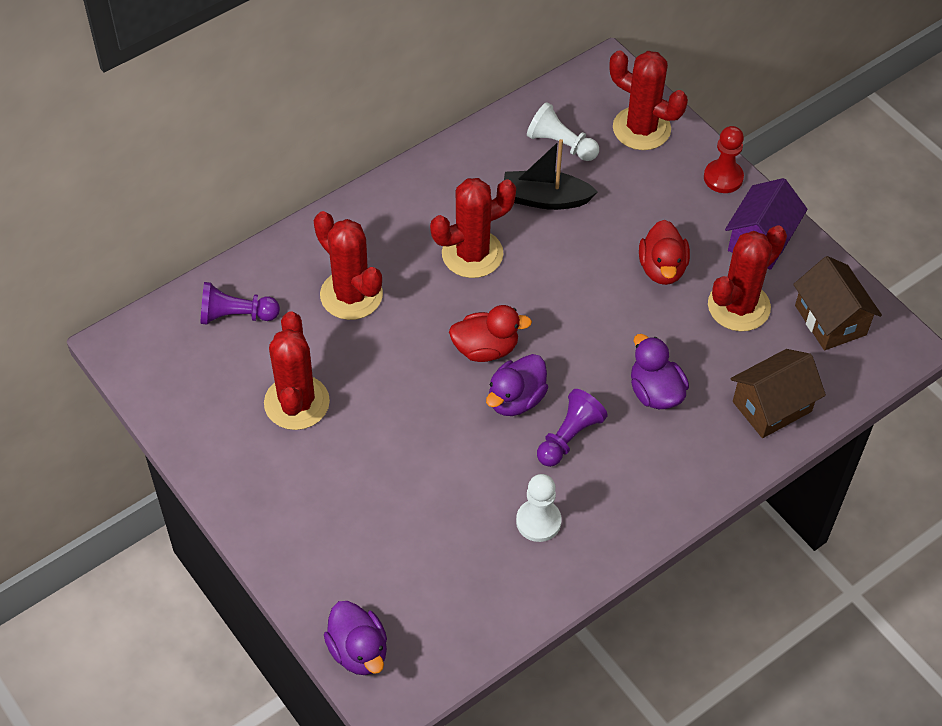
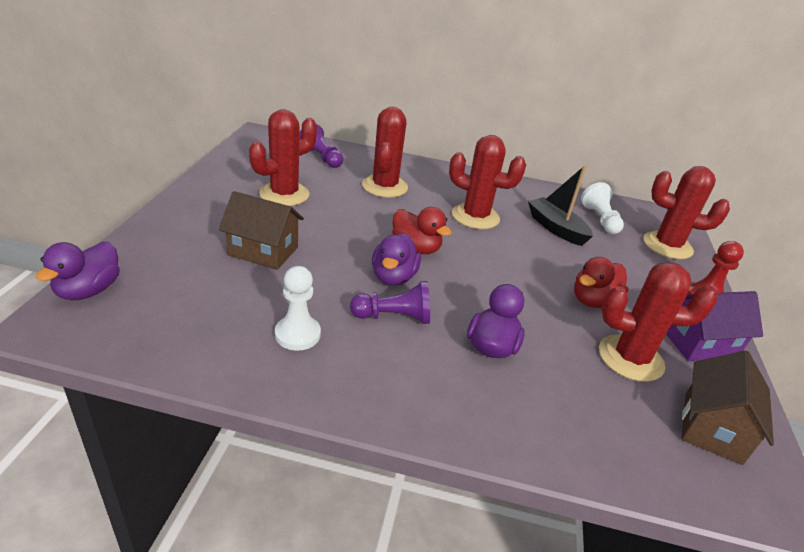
camera: 45 degrees right, 20 degrees down
purple duck [486,354,548,416] -> purple duck turned 75 degrees counterclockwise [372,233,421,286]
red cactus [610,50,688,150] -> red cactus turned 60 degrees counterclockwise [643,166,730,259]
brown house [730,349,826,438] -> brown house moved to [219,191,304,270]

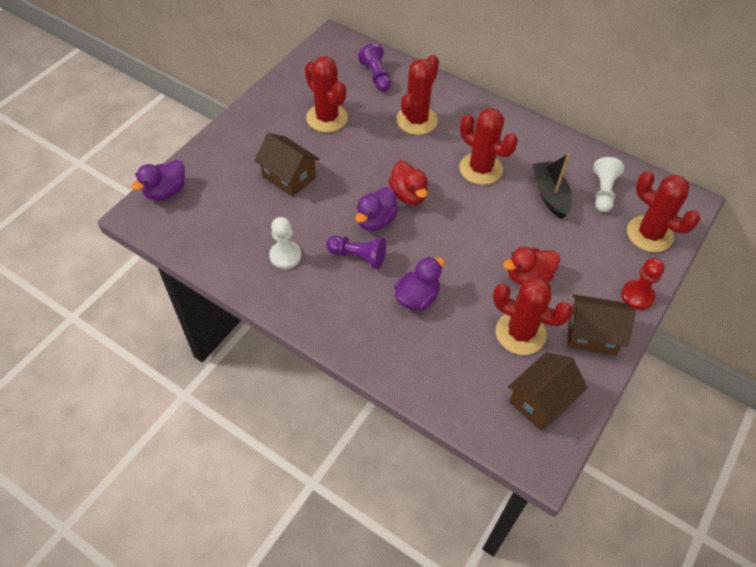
camera: 25 degrees right, 20 degrees up
red cactus [249,109,317,206] -> red cactus turned 75 degrees clockwise [305,56,348,133]
purple house [666,291,763,361] -> brown house [567,294,636,355]

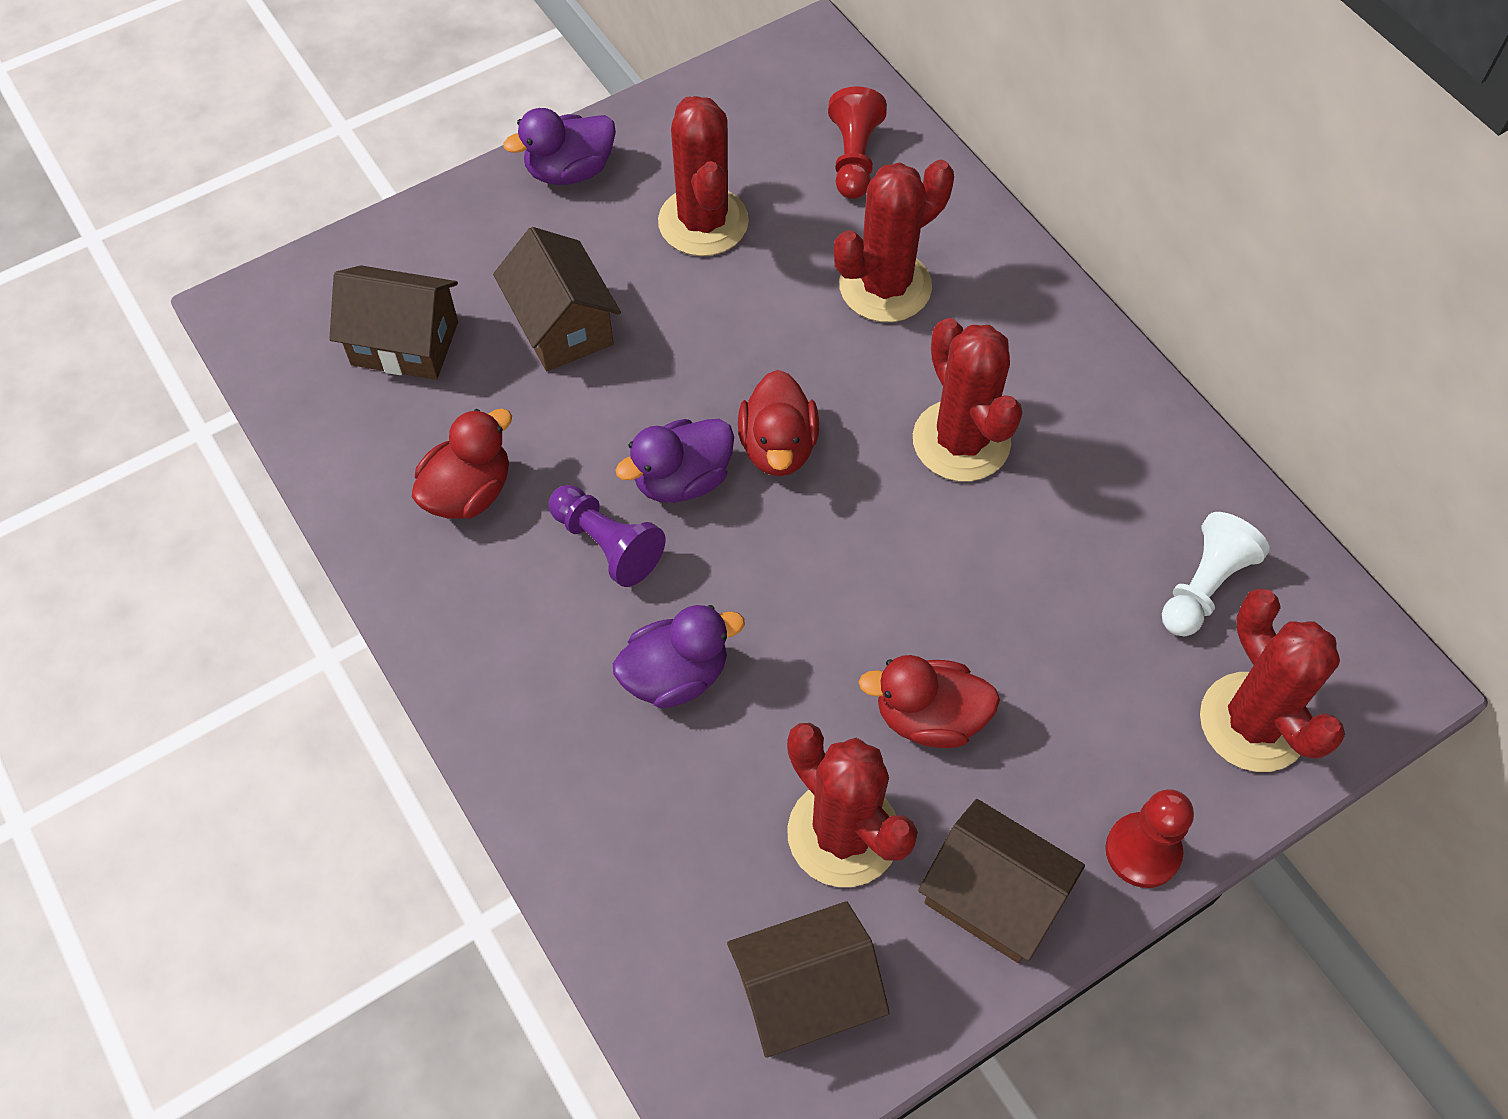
camera: 25 degrees right, 5 degrees up
purple duck [132,160,185,201] -> purple duck moved to [503,108,616,185]
white pawn [269,217,301,269] -> red duck [412,409,512,519]
purple pawn [358,43,391,92] -> red pawn [828,86,887,199]
black boat [532,153,572,219] -> none
none -> brown house [329,265,458,380]

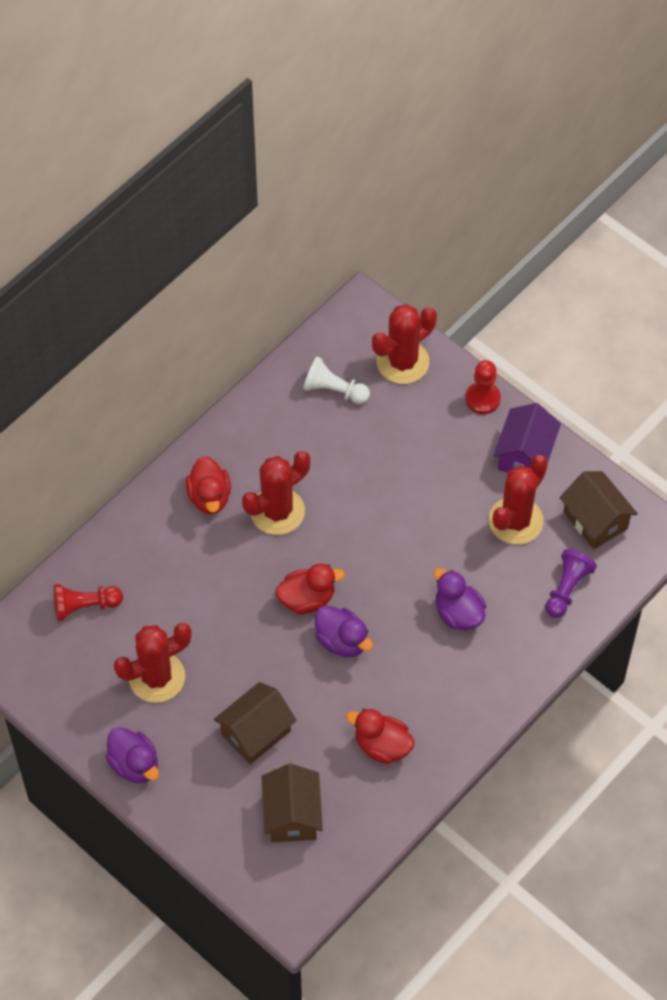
camera: 105 degrees left, 0 degrees up
purple pawn [549,485,665,587] -> purple pawn moved to [545,549,597,618]
red cactus [834,160,954,322] -> none
red duck [859,655,1000,748] -> red duck moved to [186,456,231,514]
brown house [918,799,1085,963] -> purple house [493,403,561,473]

